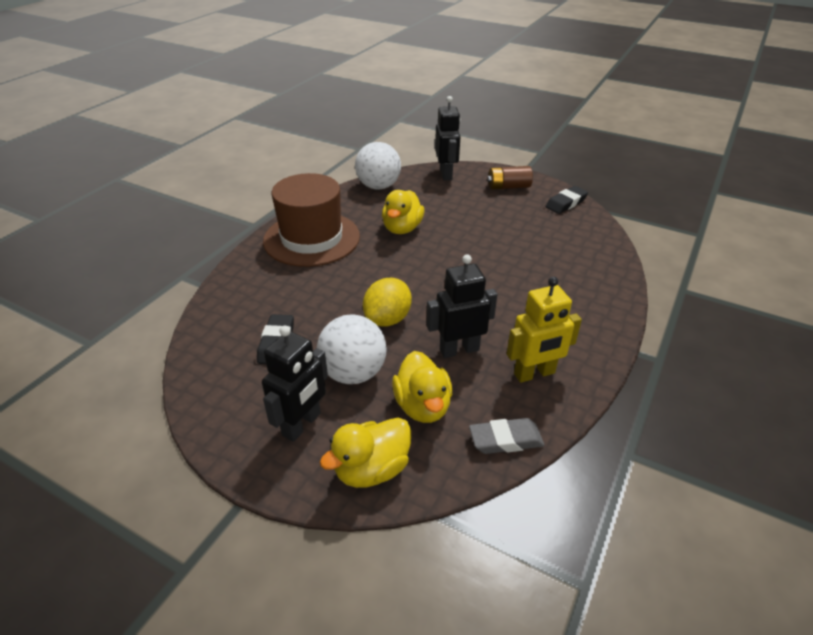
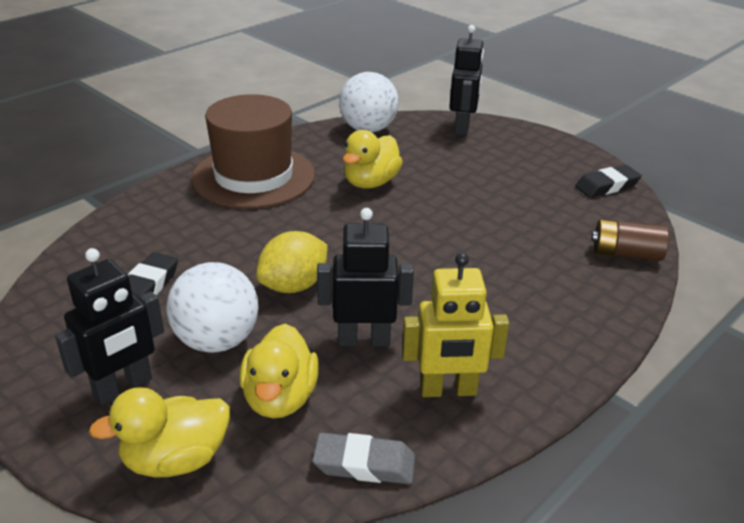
camera: 15 degrees right, 5 degrees down
brown battery [487,166,533,190] -> brown battery moved to [592,219,669,261]

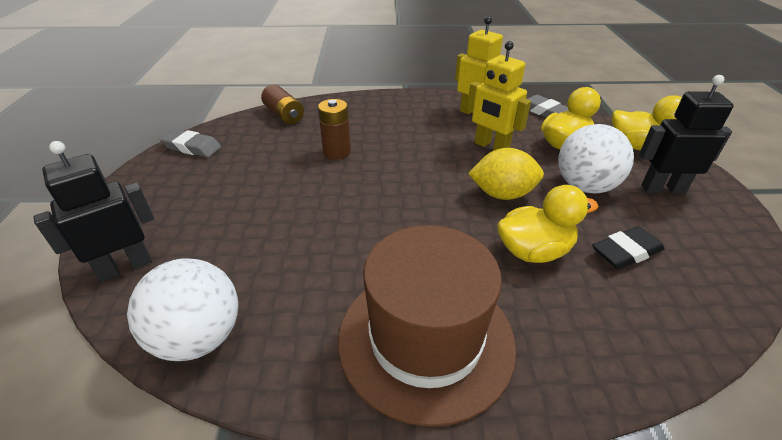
camera: 135 degrees left, 5 degrees up
black robot [317,208,414,346] -> yellow robot [467,41,531,151]
yellow duck [343,130,403,189] -> yellow duck moved to [497,185,599,263]
black eraser [575,165,642,198] -> grey eraser [159,129,221,157]
none -> brown battery [318,99,351,160]

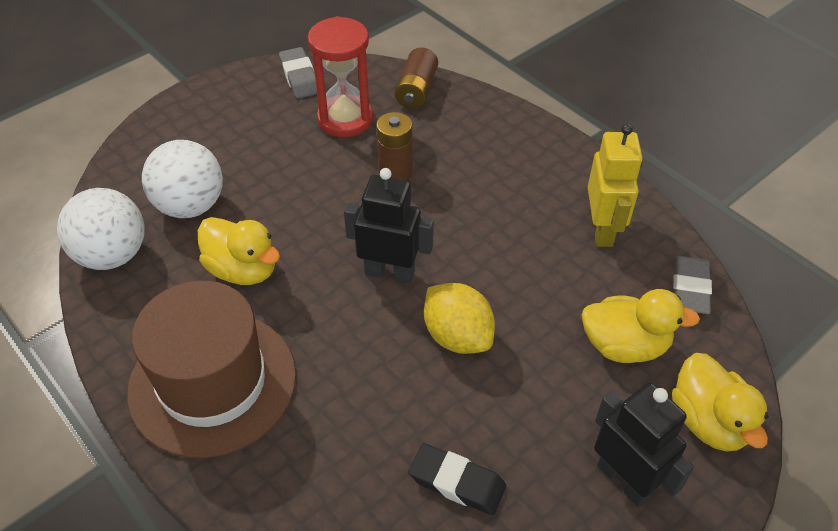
camera: 50 degrees right, 10 degrees up
black robot [33,141,154,282] -> black robot moved to [344,168,434,284]
yellow robot [467,41,531,151] -> none
yellow duck [497,185,599,263] -> yellow duck moved to [198,217,280,285]
white ball [558,124,634,194] -> white ball moved to [142,140,223,218]
none -> red hourglass [308,16,373,137]

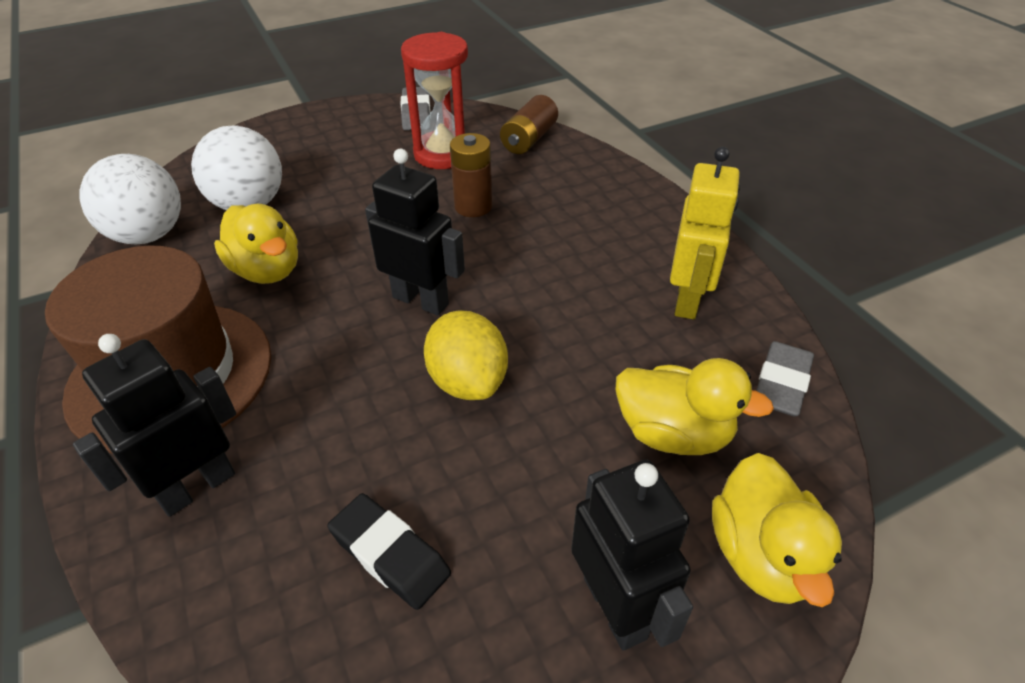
camera: 15 degrees right, 5 degrees down
none -> black robot [73,334,236,517]

